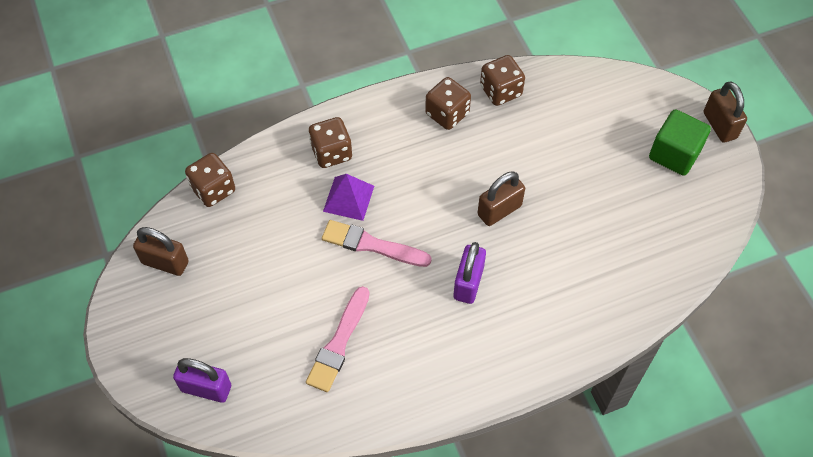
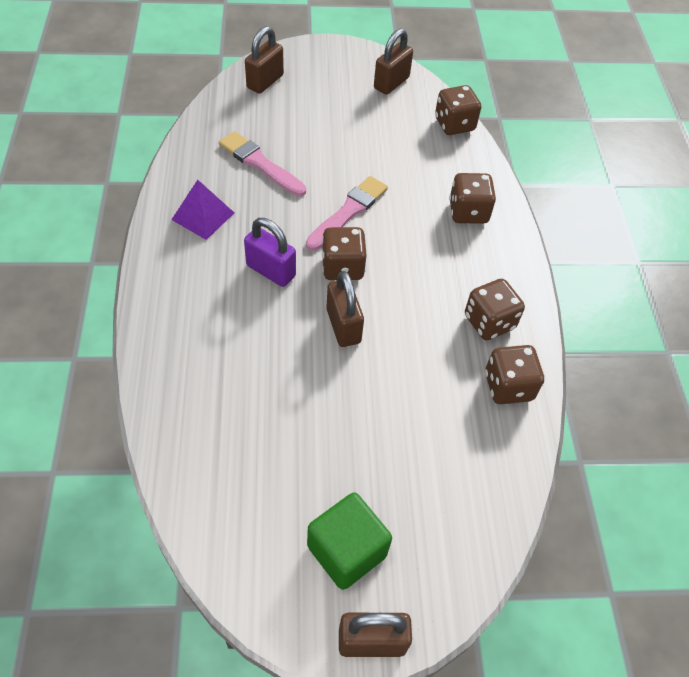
camera: 105 degrees right, 5 degrees down
purple padlock [173,358,231,403] -> brown padlock [245,26,284,94]
purple pyramid [323,174,374,221] -> purple pyramid moved to [171,180,234,240]
none -> brown dice [322,227,367,280]

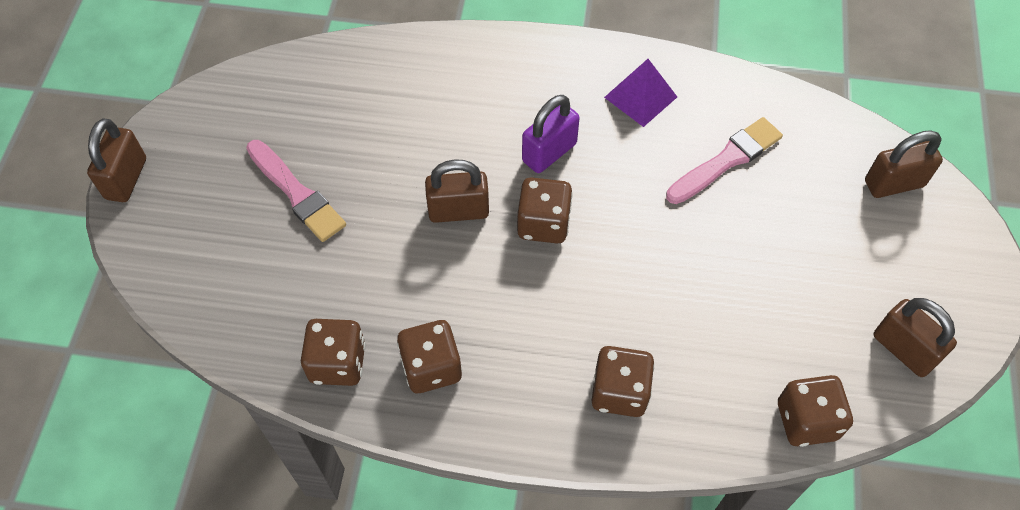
camera: 105 degrees right, 5 degrees up
brown padlock [245,26,284,94] -> brown padlock turned 60 degrees counterclockwise [865,130,943,198]
pink brush [306,176,388,251] -> pink brush moved to [246,140,346,242]
green cube [307,492,392,590] -> none

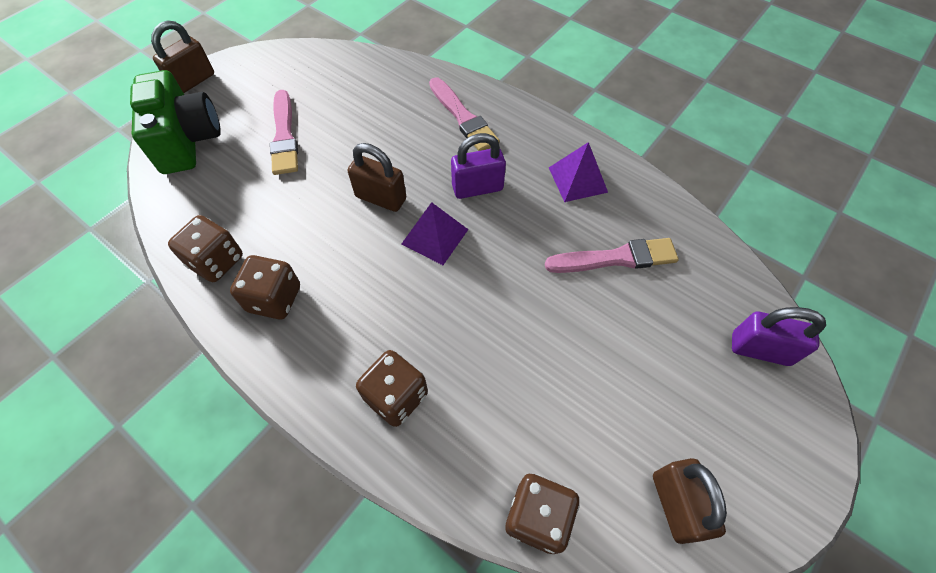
camera: 30 degrees right, 0 degrees up
brown dice [517,177,573,244] -> purple pyramid [401,202,469,265]
brown padlock [865,130,943,198] -> purple padlock [732,307,826,366]
none -> green camera [130,70,221,174]
none -> pink brush [429,77,500,151]

